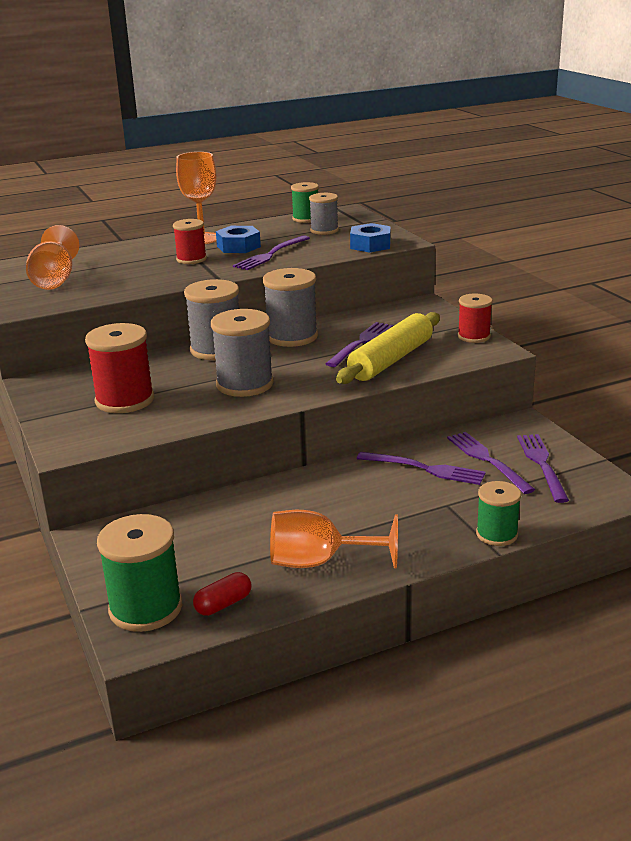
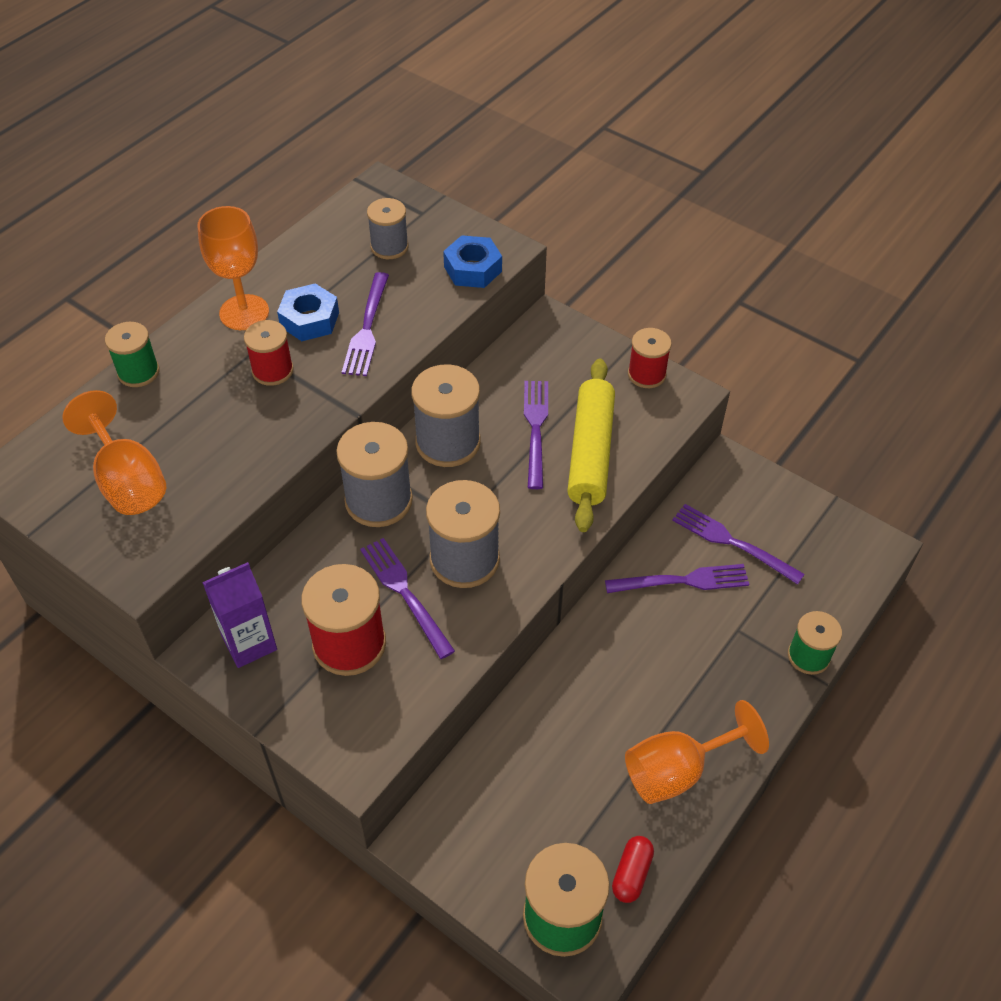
camera: 30 degrees left, 25 degrees up
green spool [291,182,319,223] -> green spool moved to [105,322,160,387]
purple fork [517,434,569,503] -> purple fork moved to [360,538,455,659]
none -> purple carton [202,562,277,668]

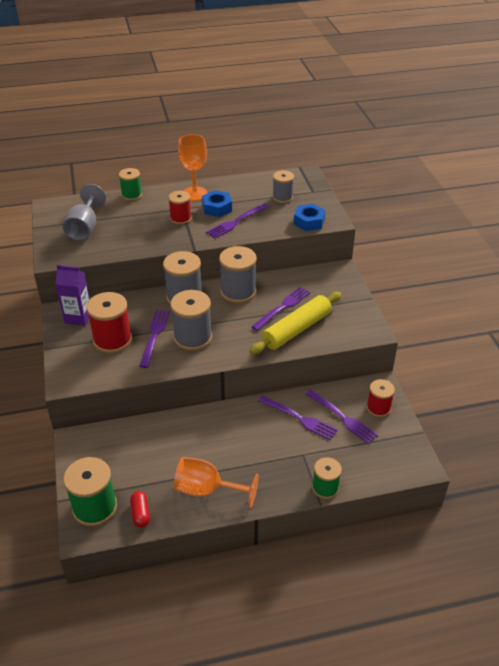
camera: 40 degrees right, 10 degrees down
orange goblet [62,390,166,515] -> grey goblet [63,184,106,241]
red capsule [612,836,654,903] -> red capsule turned 75 degrees counterclockwise [130,491,150,528]
red spool [628,328,672,388] -> red spool moved to [367,379,395,417]
purple fork [672,504,805,585] -> purple fork turned 150 degrees clockwise [306,389,378,444]

